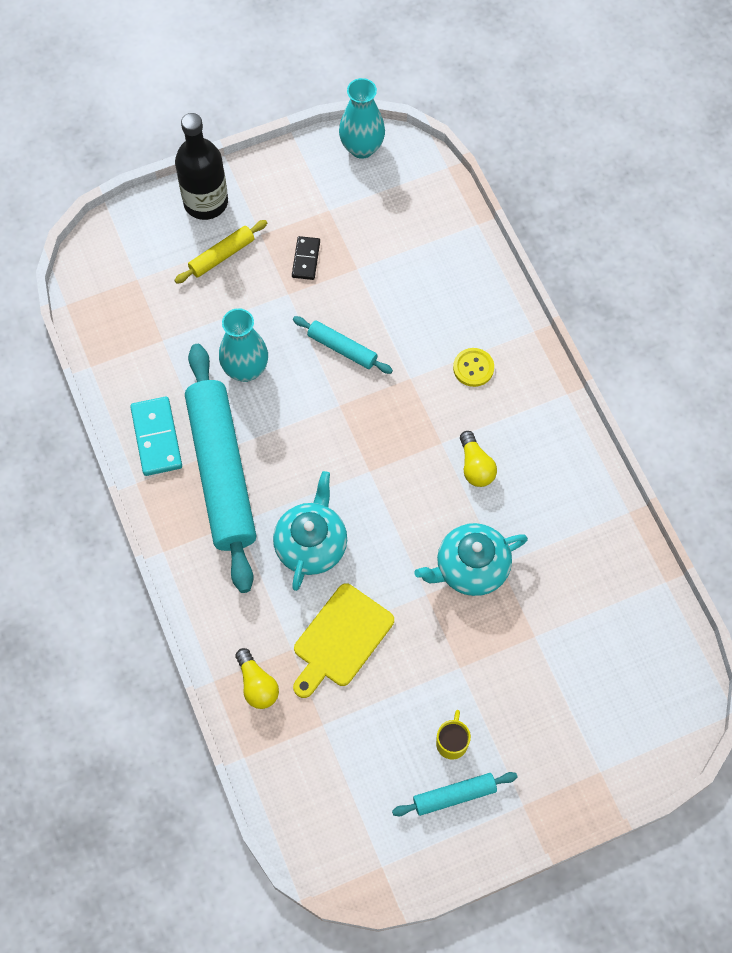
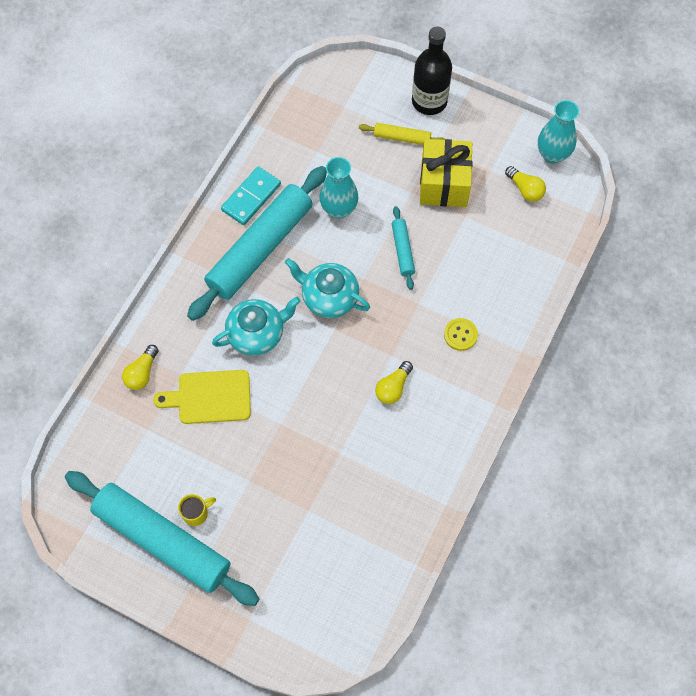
camera: 50 degrees right, 0 degrees up
black domino [292,236,320,280] -> yellow gift [420,139,473,207]
turquoise rolling pin [392,772,518,816] -> turquoise rolling pin [65,471,259,606], size x2.26
turquoise teapot [415,523,528,596] -> turquoise teapot moved to [285,258,370,318]
none -> yellow light bulb [505,166,546,202]

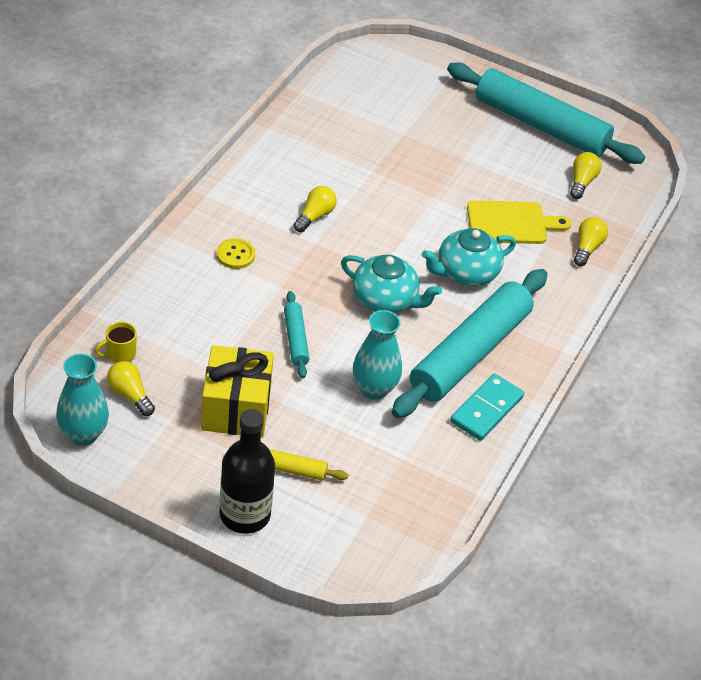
camera: 175 degrees right, 20 degrees down
yellow mug [178,494,216,526] -> yellow mug moved to [95,322,137,363]
none -> yellow light bulb [570,152,602,199]

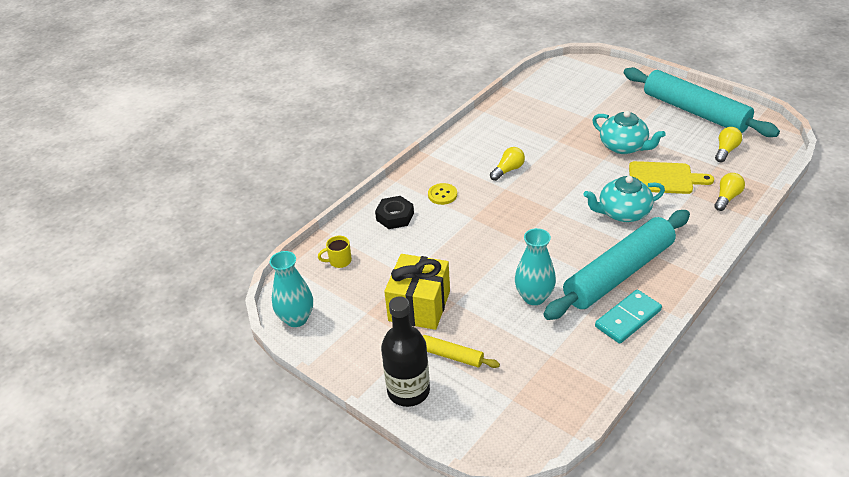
camera: 20 degrees right, 5 degrees down
yellow light bulb [107,361,155,416] -> none
turquoise rolling pin [284,291,309,378] -> none
turquoise teapot [341,255,442,313] -> turquoise teapot moved to [592,111,666,154]
none -> black nut [375,196,414,229]

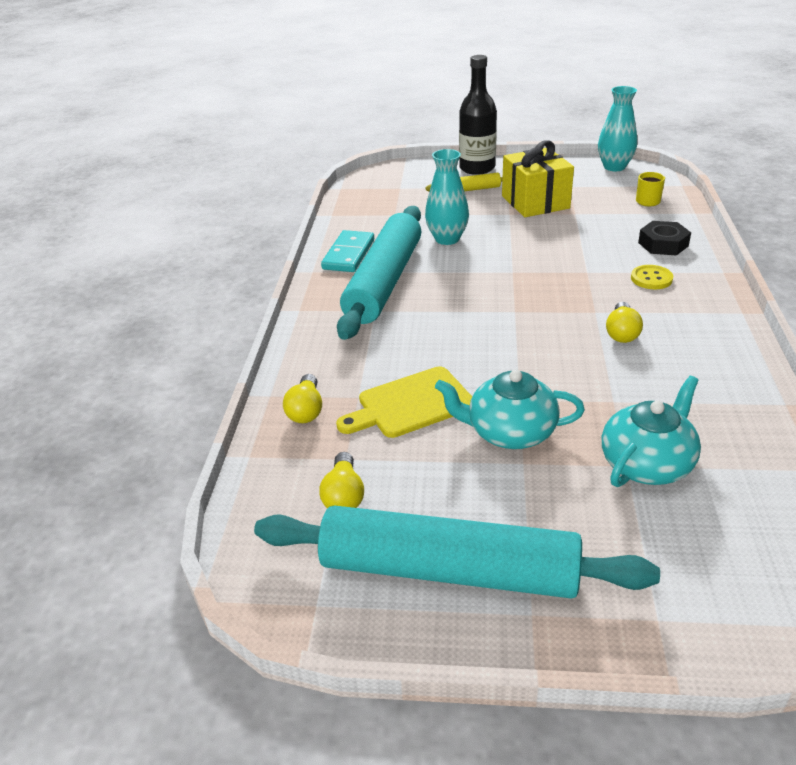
camera: 145 degrees right, 5 degrees down
turquoise teapot [583,176,665,222] -> turquoise teapot moved to [602,376,701,487]

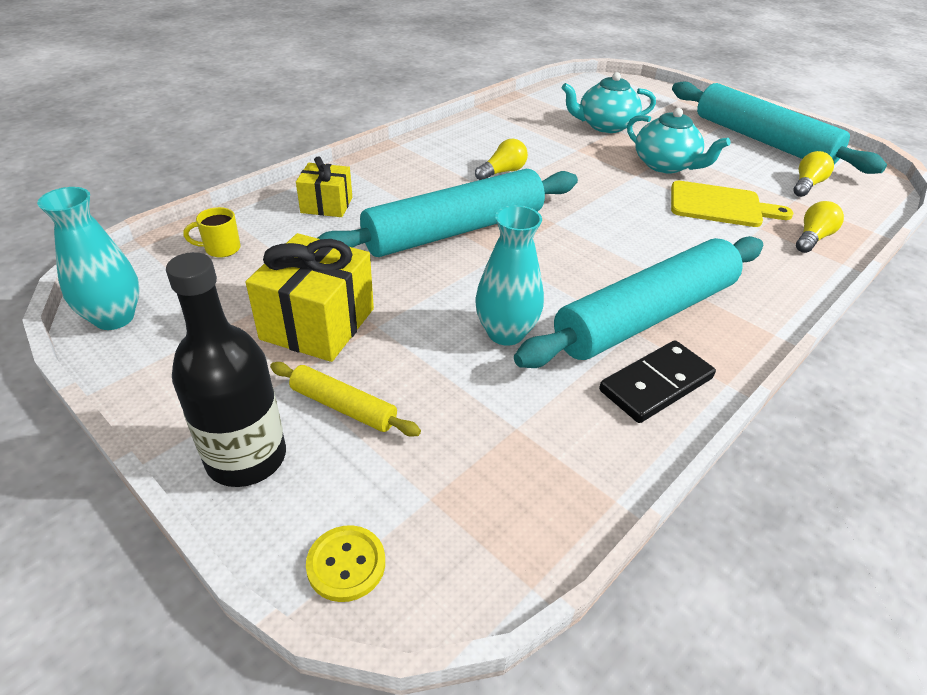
camera: 145 degrees left, 5 degrees up
turquoise domino [321,230,374,272] -> black domino [599,340,716,423]
yellow button [631,265,673,289] -> yellow button moved to [306,525,385,602]
black nut [638,221,691,255] -> yellow gift [296,156,352,217]
none -> turquoise rolling pin [318,169,578,257]

